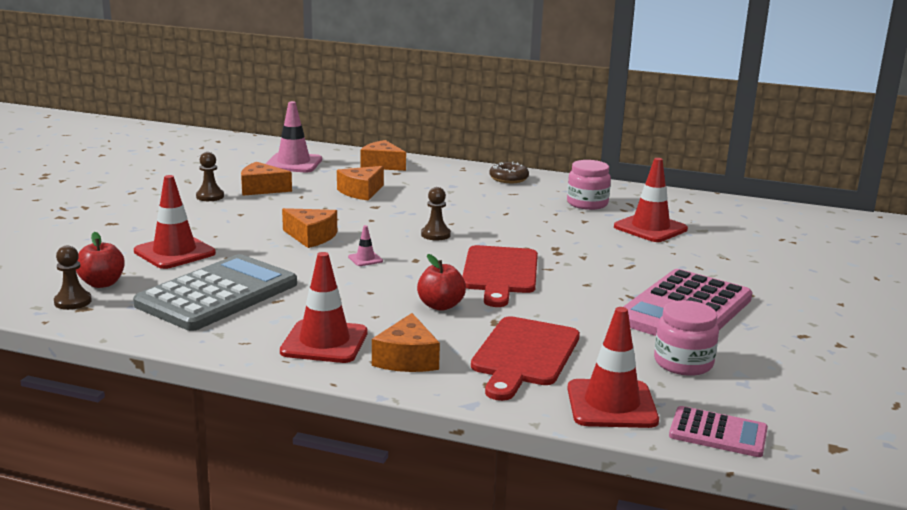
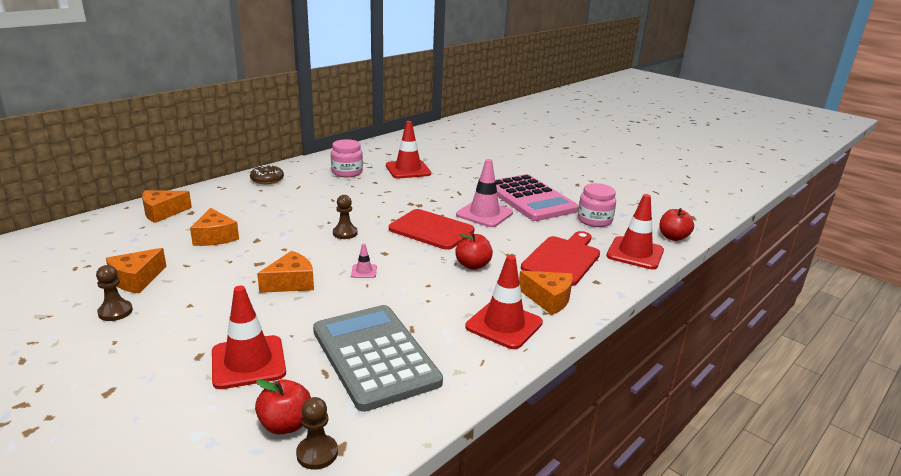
camera: 65 degrees left, 5 degrees up
pink traffic cone [266,101,322,172] -> pink traffic cone moved to [456,159,513,227]
red cutting board [471,316,580,401] -> red cutting board turned 105 degrees counterclockwise [521,231,600,286]
pink calculator [669,406,768,457] -> red apple [659,208,694,241]

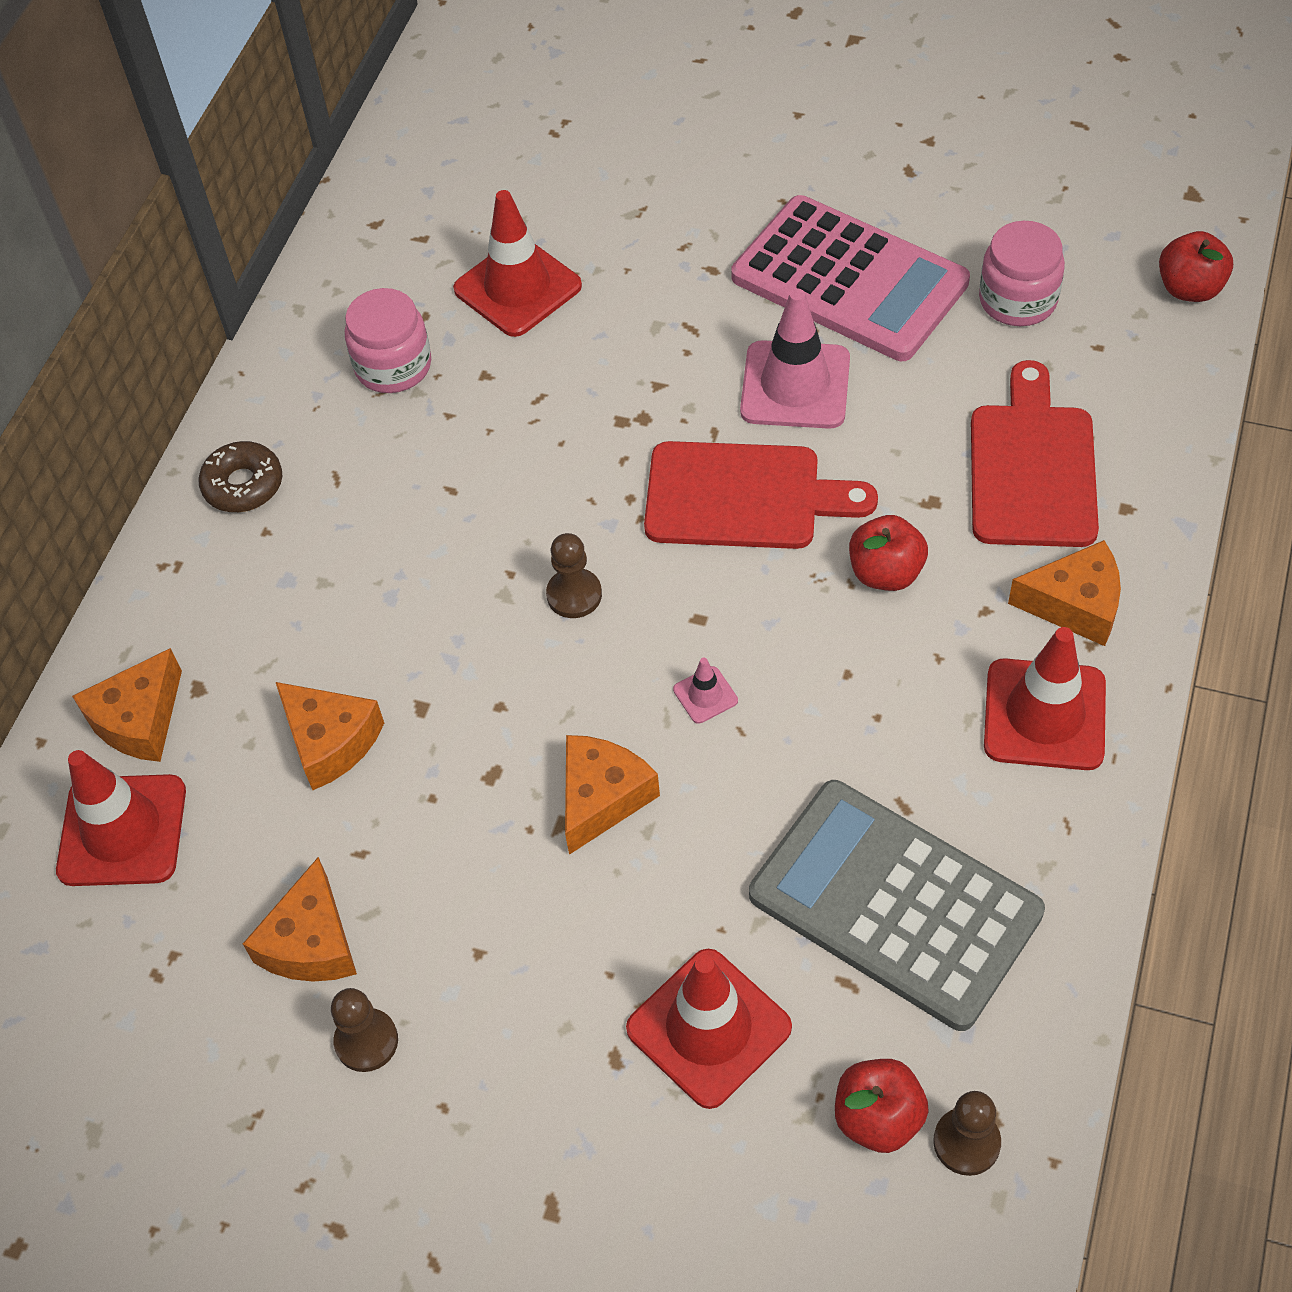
camera: 20 degrees left, 30 degrees up
red traffic cone [606,194,664,269] -> red traffic cone moved to [56,750,186,886]

